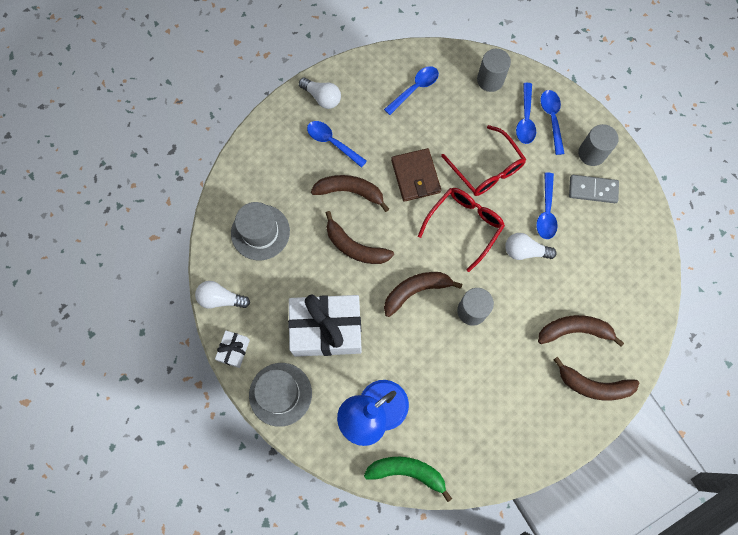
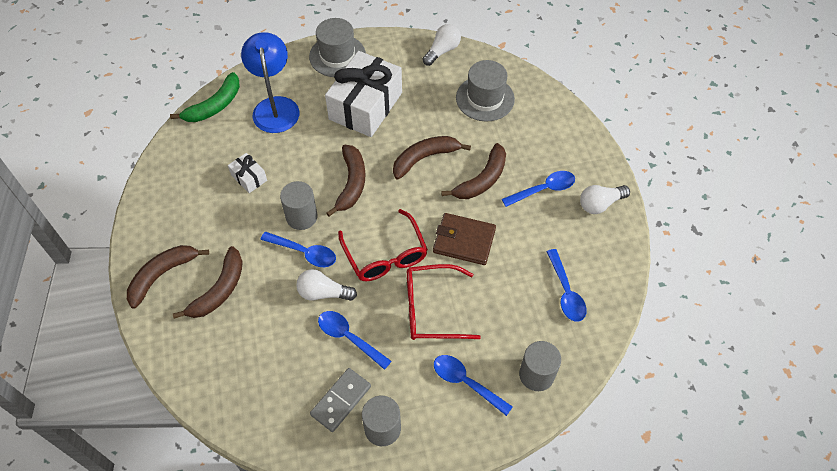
camera: 120 degrees right, 15 degrees down
white gift [215,330,250,368] -> white gift moved to [228,153,267,193]
white light bulb [505,233,557,260] -> white light bulb turned 120 degrees counterclockwise [296,269,357,301]
blue spoon [540,90,565,155] -> blue spoon moved to [261,232,336,267]

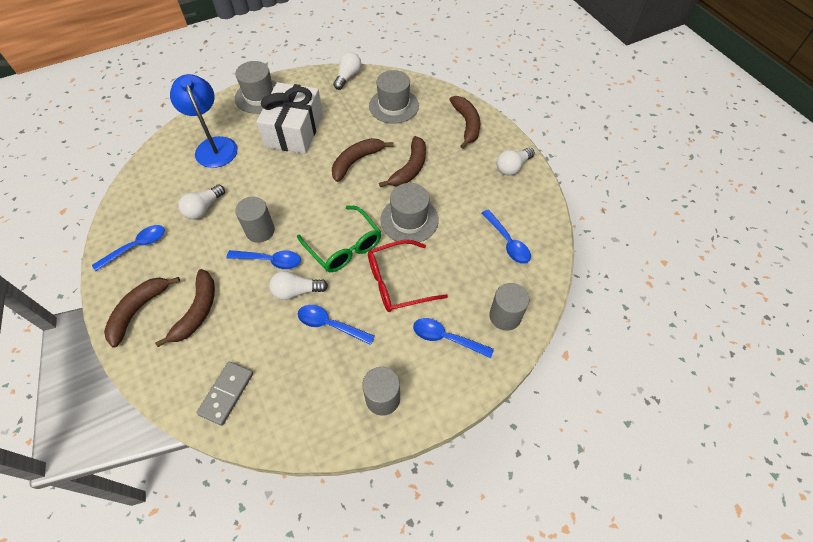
camera: 15 degrees left, 0 degrees up
green banana [170,72,240,122] -> none
white gift [228,153,267,193] -> white light bulb [178,185,225,219]
grey domino [310,368,371,432] -> grey domino moved to [196,362,253,426]
brown banana [326,145,365,217] -> brown banana moved to [449,96,480,149]
red glasses [338,209,428,281] -> green glasses [297,206,381,272]
brown wallet [433,213,496,265] -> grey hat [381,183,439,243]
blue spoon [502,171,575,207] -> blue spoon moved to [92,225,165,271]

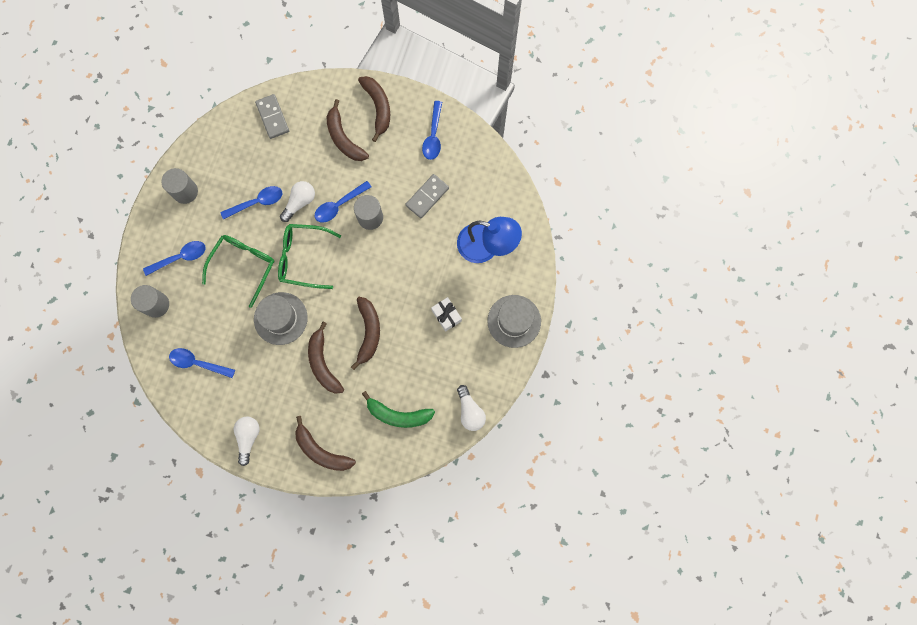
camera: 135 degrees right, 20 degrees up
white light bulb [178,185,225,219] -> grey domino [405,174,449,218]
white gift [256,82,323,154] -> white gift [431,297,462,332], size x0.44
red glasses [368,240,448,312] -> green glasses [202,235,275,308]
grey hat [369,70,419,124] -> green banana [362,391,435,428]

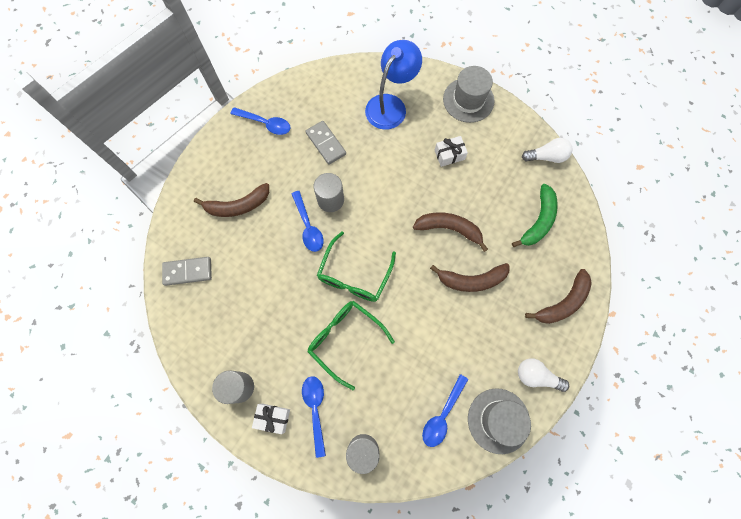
camera: 75 degrees left, 5 degrees down
blue spoon [220,186,283,220] -> none
grey hat [254,292,308,345] -> grey hat moved to [468,388,531,454]
white light bulb [280,181,315,222] -> none
brown banana [358,76,390,142] -> none
none -> white gift [252,404,290,434]

